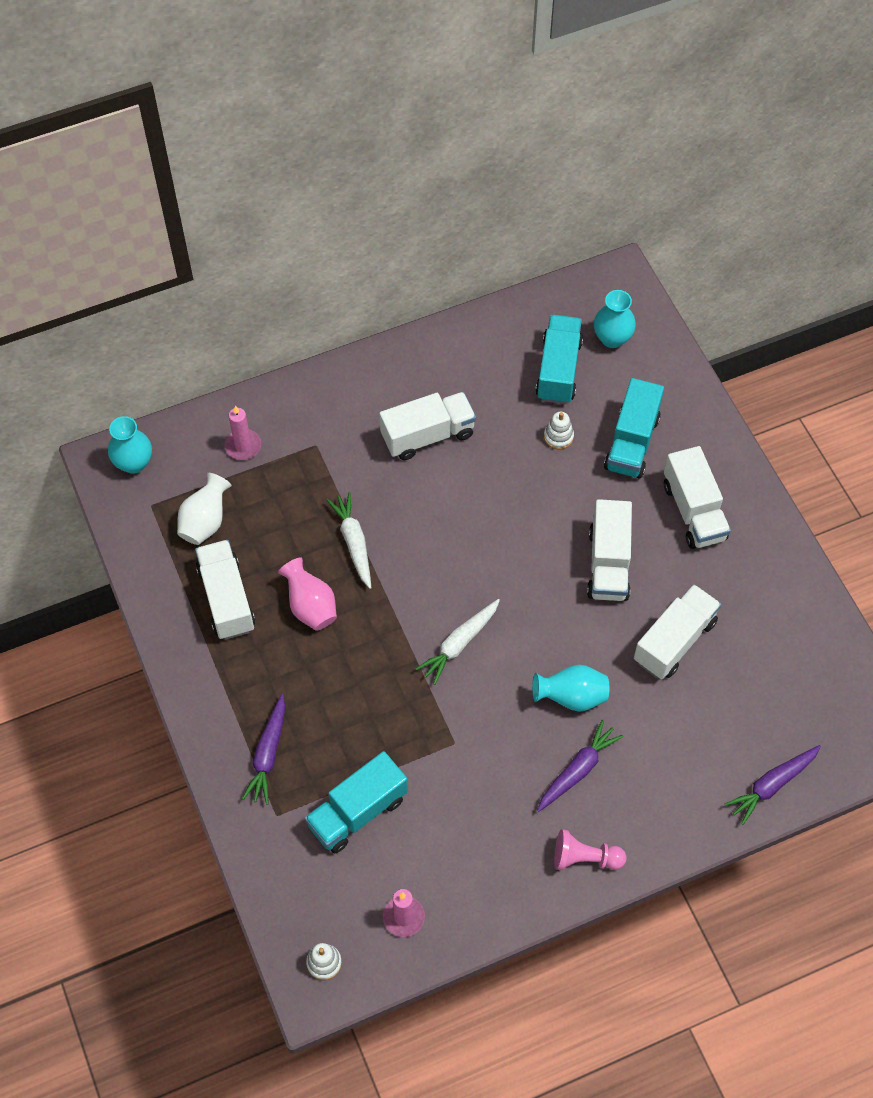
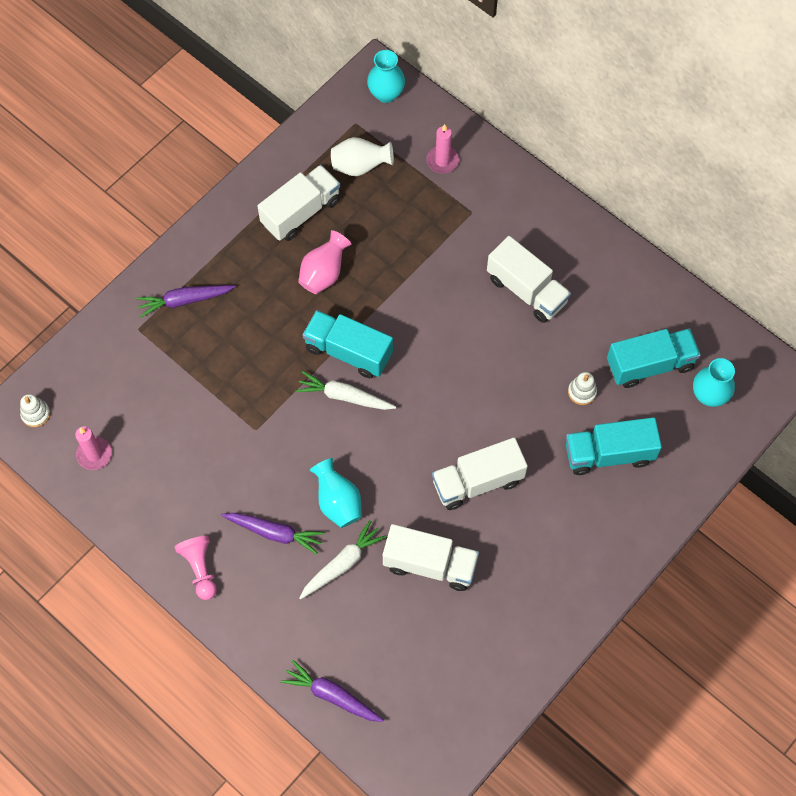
camera: 65 degrees right, 5 degrees up
turquoise truck [305,751,408,854] -> turquoise truck moved to [303,310,393,378]
white carrot [327,492,371,589] -> white carrot moved to [299,520,386,600]
white truck [664,446,731,549] -> none

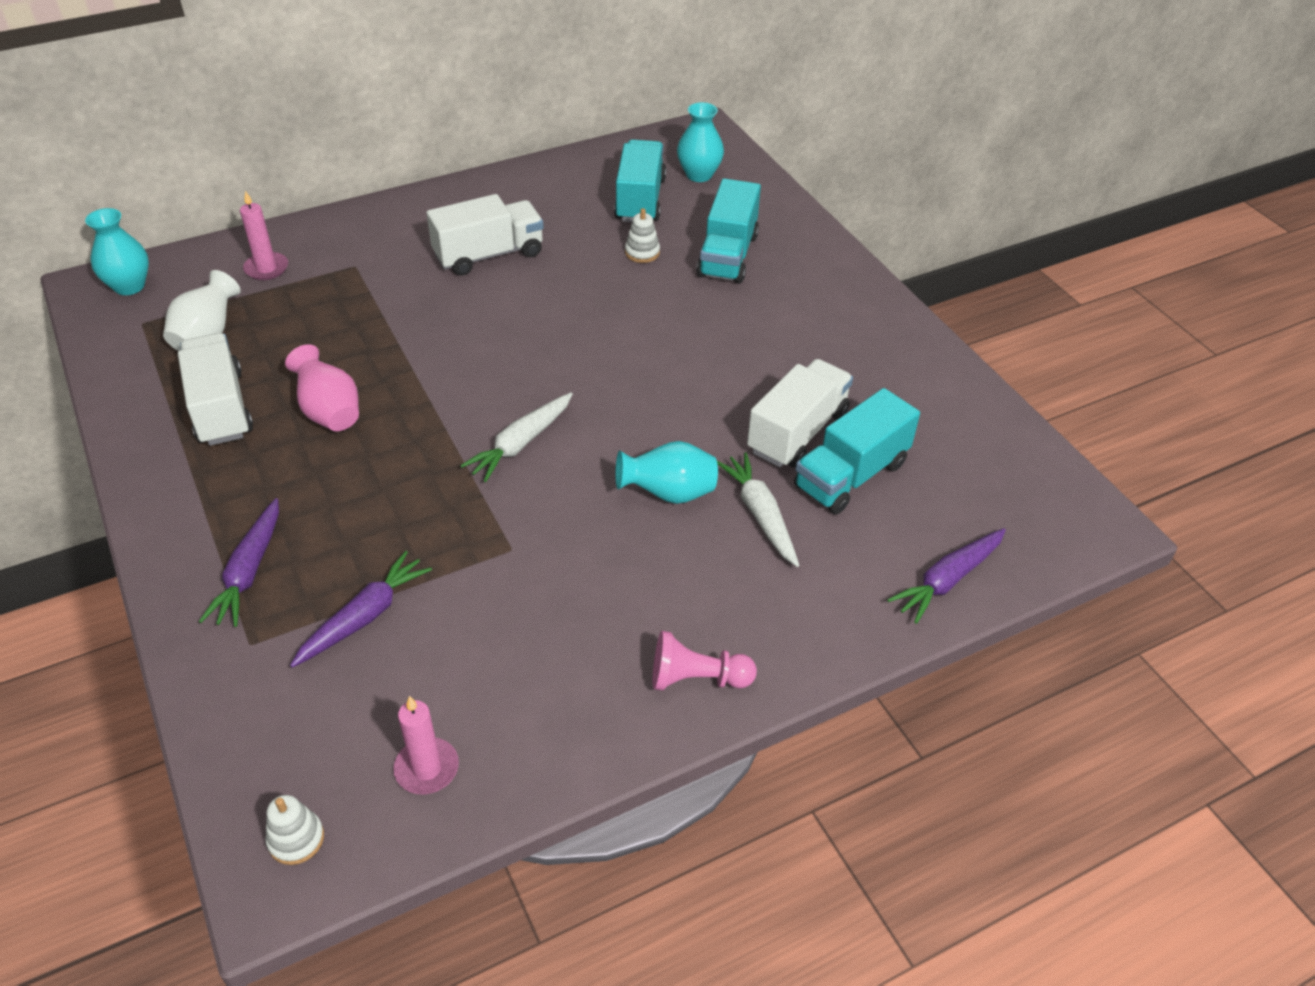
camera: 70 degrees left, 20 degrees down
purple carrot [221,513,325,555] -> purple carrot moved to [290,551,432,668]
turquoise truck [303,310,393,378] -> turquoise truck moved to [794,388,920,514]
white truck [432,438,528,510] -> none

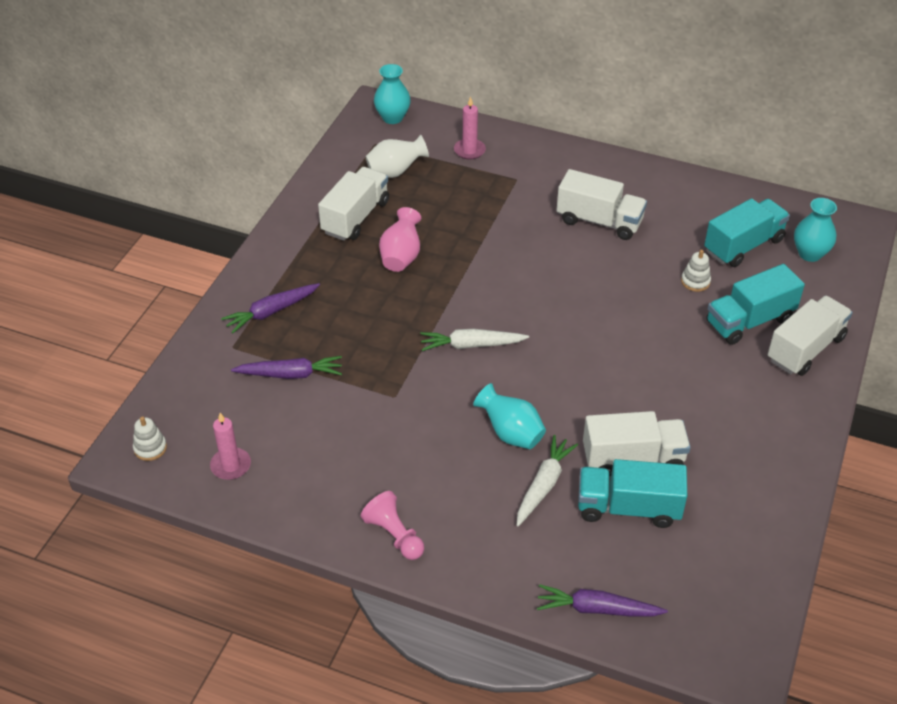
camera: 50 degrees right, 0 degrees up
none -> white truck [768,296,853,376]

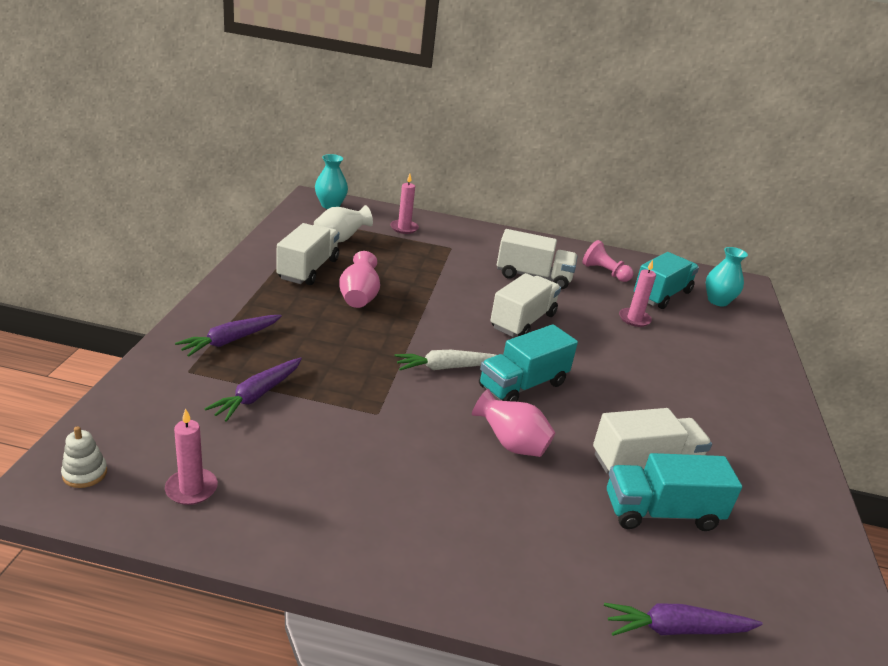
camera: 15 degrees left, 15 degrees down
purple carrot [231,356,342,379] -> purple carrot turned 135 degrees clockwise [204,357,302,422]
pink pawn [361,491,424,560] -> pink pawn moved to [583,240,633,282]
turquoise vase [473,383,546,449] -> pink vase [472,389,555,457]
white carrot [517,435,578,526] -> none
white stacking toy [681,250,711,292] -> pink candle [619,260,656,327]
turquoise truck [707,264,805,345] -> turquoise truck moved to [479,324,578,402]
white truck [768,296,853,376] -> white truck moved to [490,273,561,337]

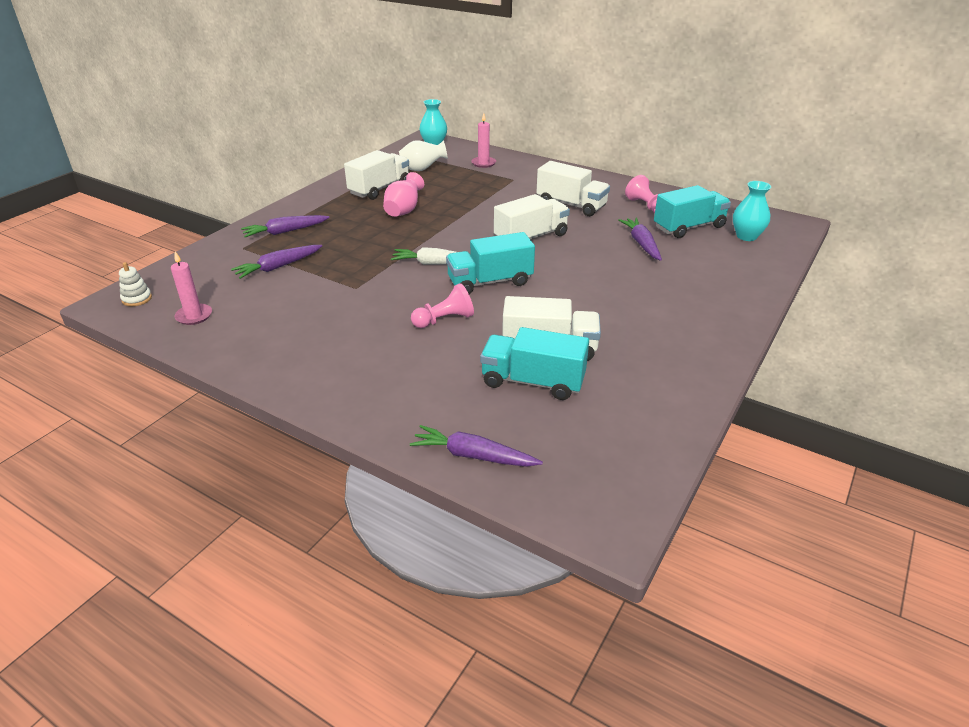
camera: 25 degrees right, 5 degrees up
pink vase [472,389,555,457] -> pink pawn [411,283,474,328]
pink candle [619,260,656,327] -> purple carrot [618,218,662,261]

